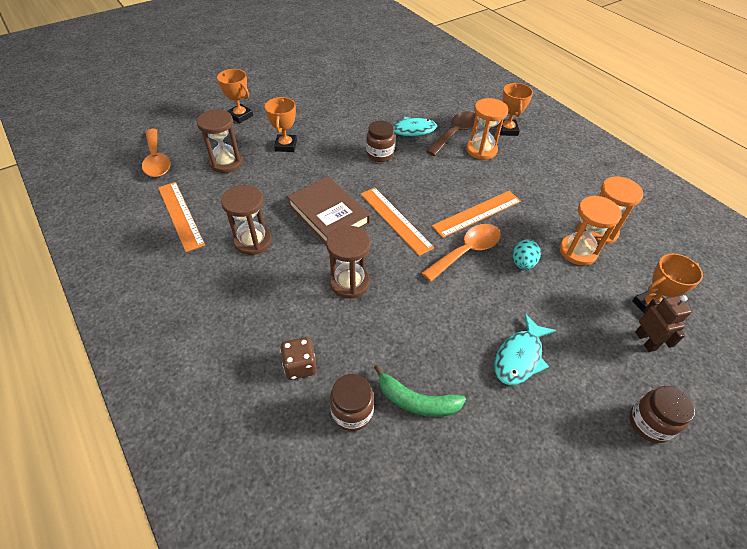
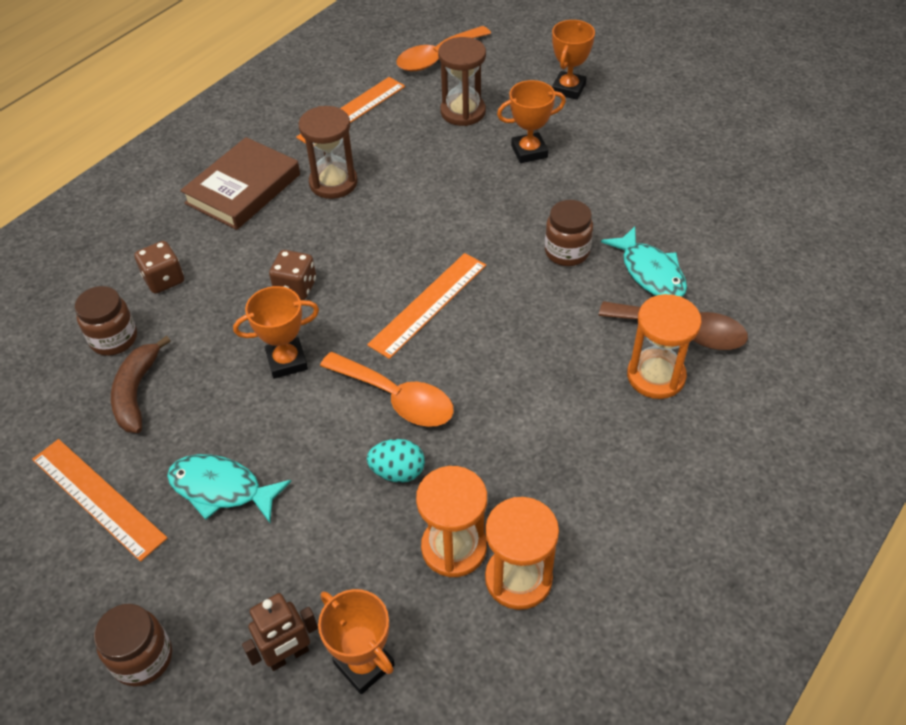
camera: 75 degrees right, 0 degrees up
brown book [287,176,370,245] -> brown book moved to [180,137,300,230]
brown hourglass [326,226,370,299] -> brown dice [269,250,316,300]
green banana [374,364,466,417] -> brown banana [111,336,171,433]
orange ruler [432,191,521,238] -> orange ruler moved to [32,439,167,562]
orange trophy [497,83,533,136] -> orange trophy moved to [233,286,319,379]

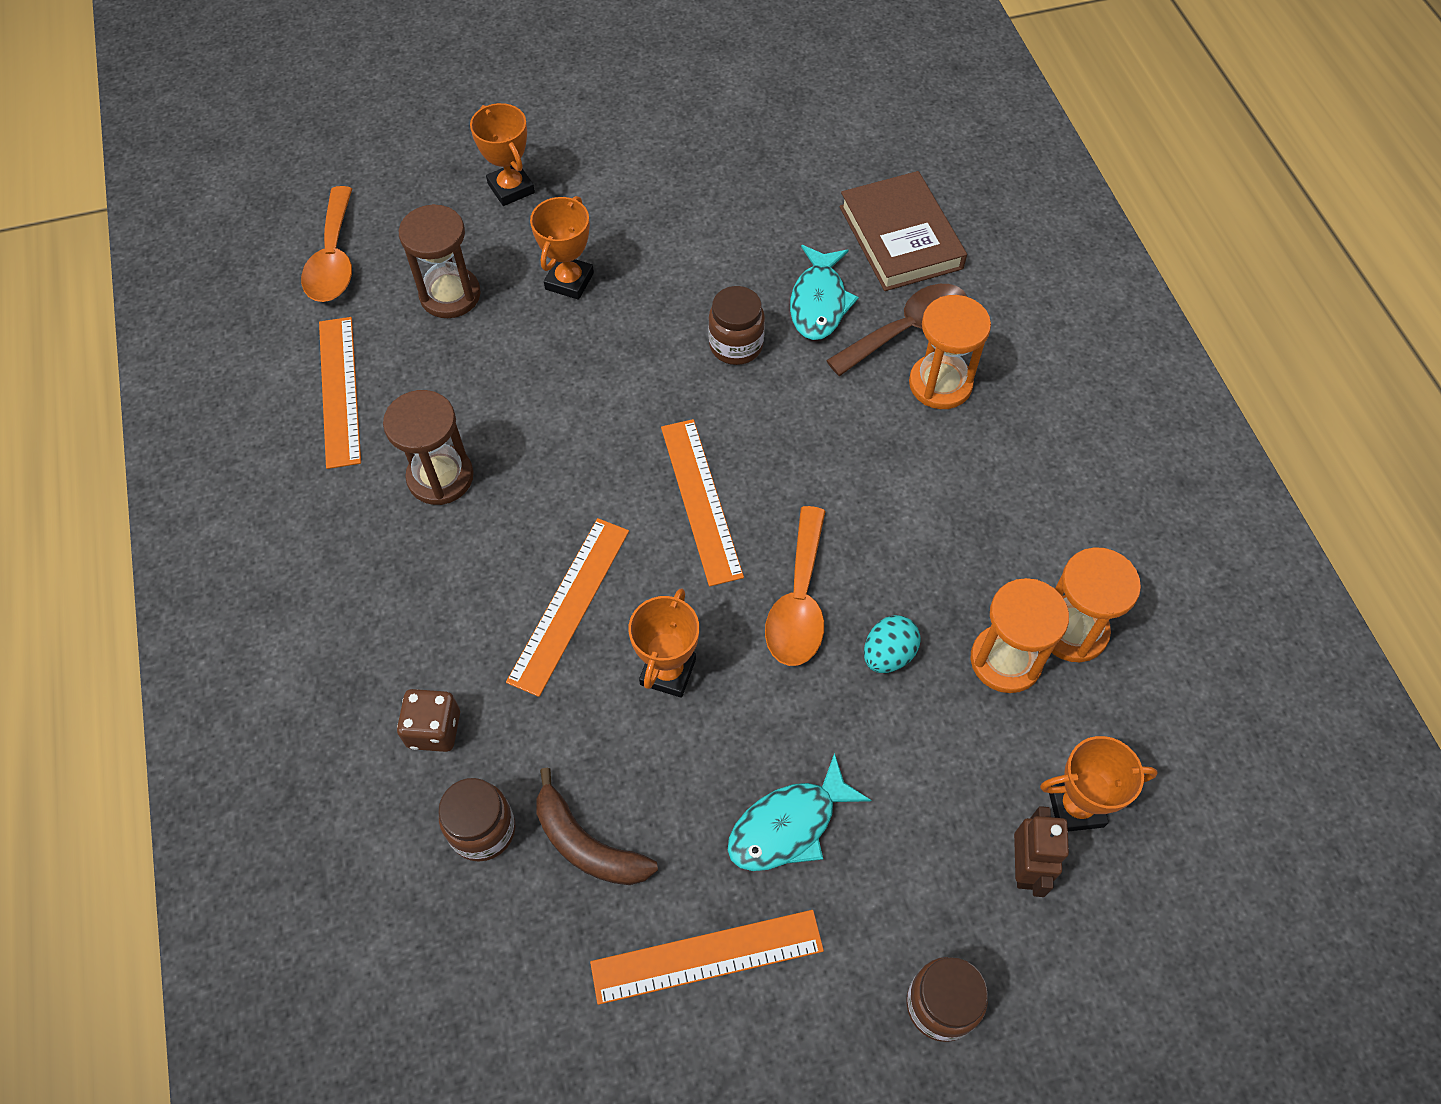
camera: 55 degrees left, 10 degrees up
brown book [180,137,300,230] -> brown book moved to [839,171,967,291]
brown dice [269,250,316,300] -> orange ruler [506,518,629,697]
orange spoon [320,352,454,427] -> orange spoon turned 120 degrees clockwise [765,506,826,666]
turquoise fish [601,226,687,297] -> turquoise fish turned 90 degrees clockwise [790,245,859,340]

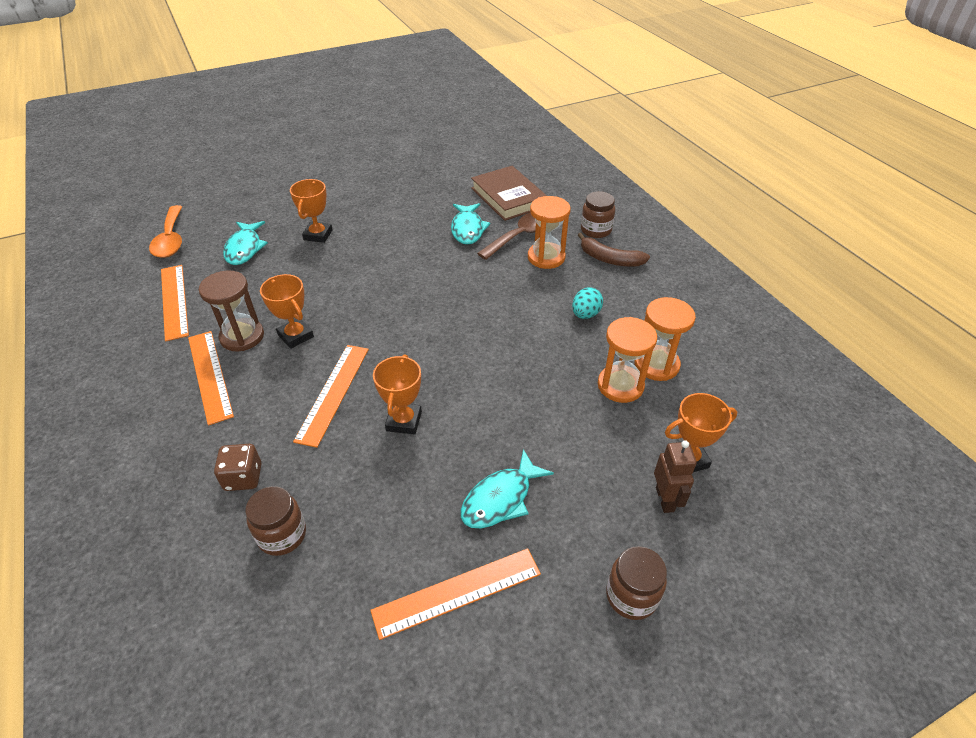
camera: 10 degrees left, 15 degrees down
brown hourglass [399,204,481,318] -> turquoise fish [223,221,268,265]
orange trophy [470,103,535,206] -> orange trophy moved to [260,274,314,349]
brown banana [536,768,658,885] -> brown banana moved to [578,233,650,267]
orange ruler [661,419,744,587] -> orange ruler moved to [188,331,234,426]
brown jar [708,286,765,365] -> brown jar moved to [581,191,615,238]
orange spoon [765,506,826,666] -> none
turquoise egg [864,615,921,673] -> turquoise egg moved to [572,287,603,319]

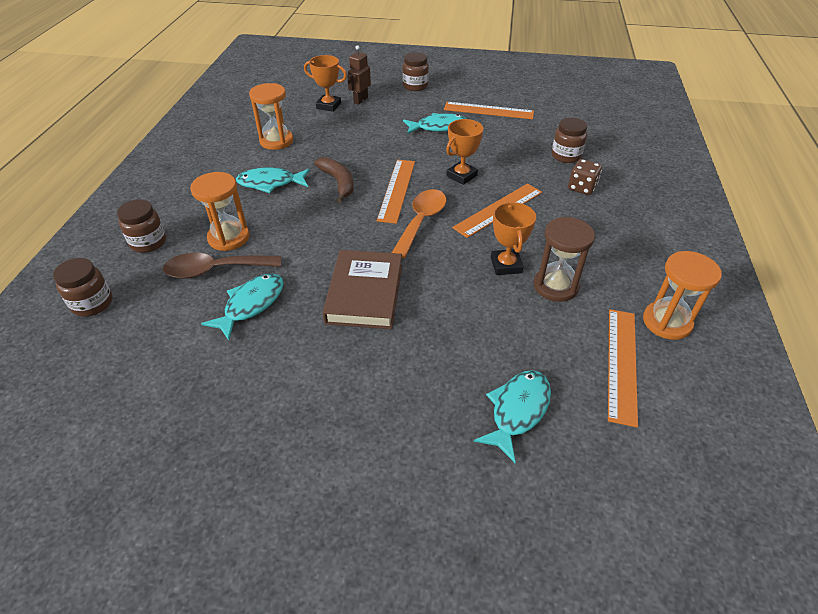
camera: 145 degrees left, 0 degrees up
orange spoon [149,205,182,258] -> orange spoon moved to [392,189,446,258]
orange ruler [188,331,234,426] -> orange ruler moved to [377,160,415,224]
orange trophy [290,179,333,243] -> none
brown book [471,166,547,221] -> brown book moved to [322,250,402,329]
turquoise egg [572,287,603,319] -> turquoise fish [236,167,310,193]
brown banana [578,233,650,267] -> brown banana moved to [314,157,354,203]
orange hourglass [598,317,657,403] -> orange hourglass moved to [643,251,722,340]
none -> brown jar [53,258,112,317]

